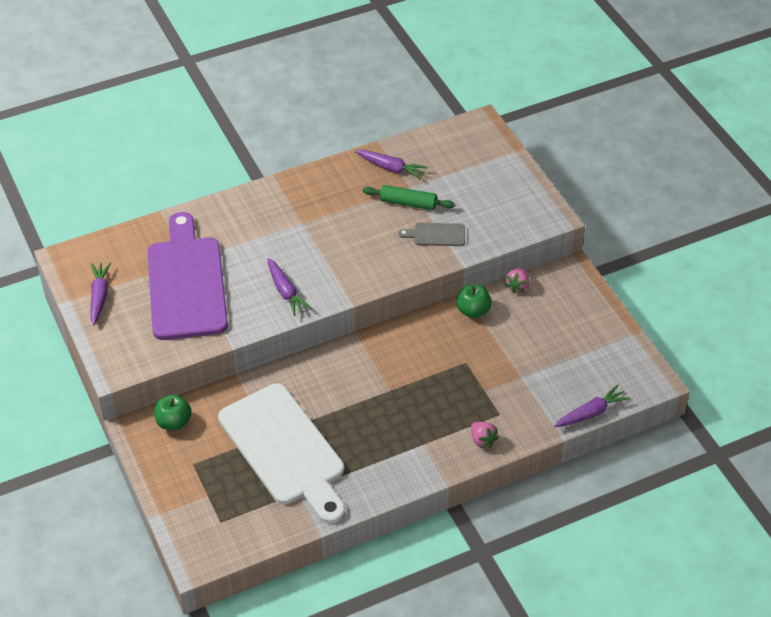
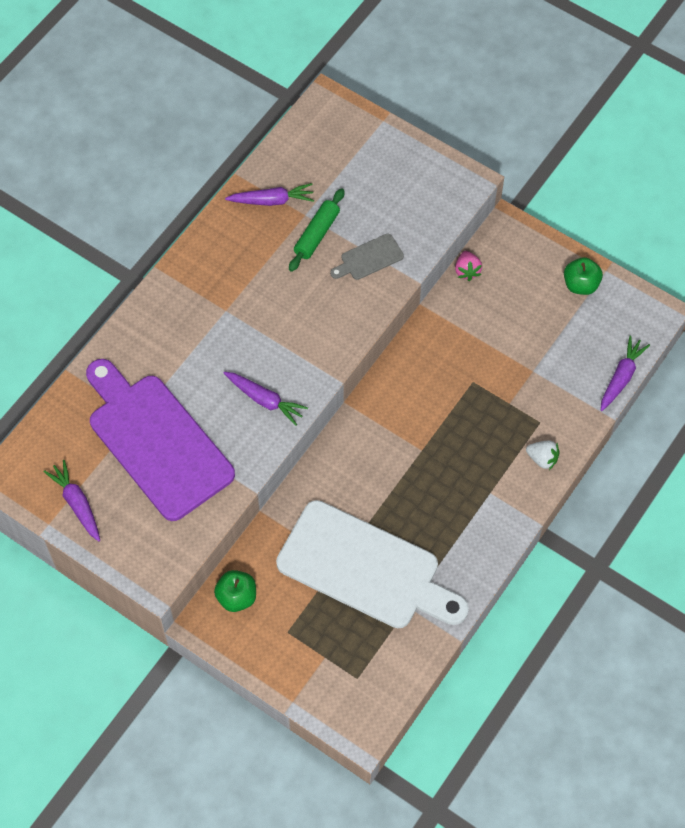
camera: 30 degrees left, 15 degrees up
green rolling pin [363,185,455,210] -> green rolling pin turned 45 degrees counterclockwise [289,188,345,272]
green apple [456,284,492,318] -> green apple moved to [564,257,603,295]
pink strawberry [471,422,499,448] -> white strawberry [526,441,560,470]

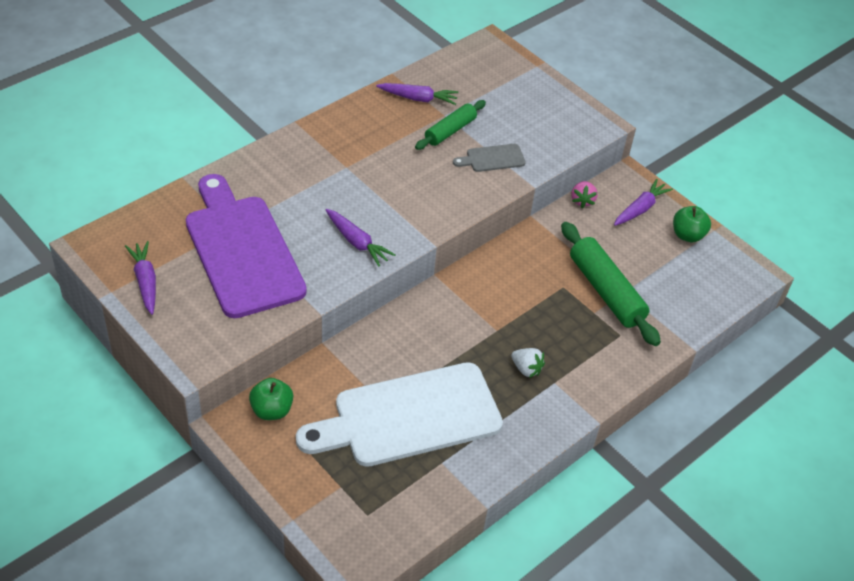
camera: 10 degrees right, 15 degrees down
white cutting board [276,500,469,628] -> white cutting board turned 120 degrees clockwise [296,362,503,467]
white strawberry [526,441,560,470] -> white strawberry moved to [511,348,545,378]
purple carrot [601,336,650,411] -> purple carrot moved to [614,179,673,226]
none -> green rolling pin [561,222,661,346]

